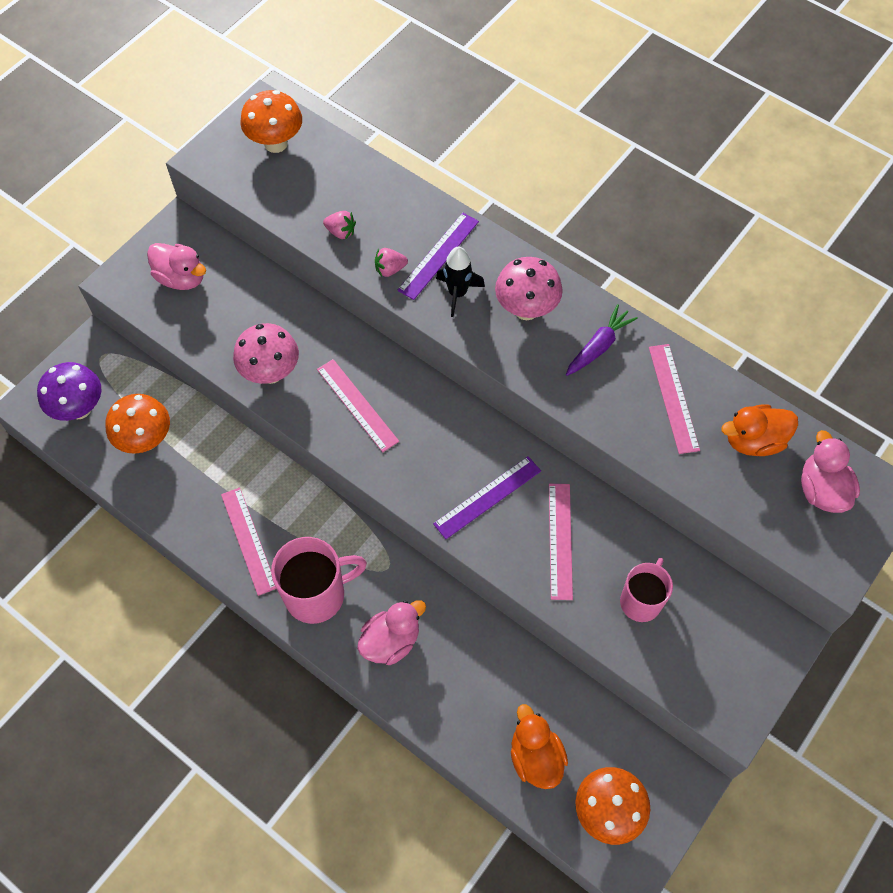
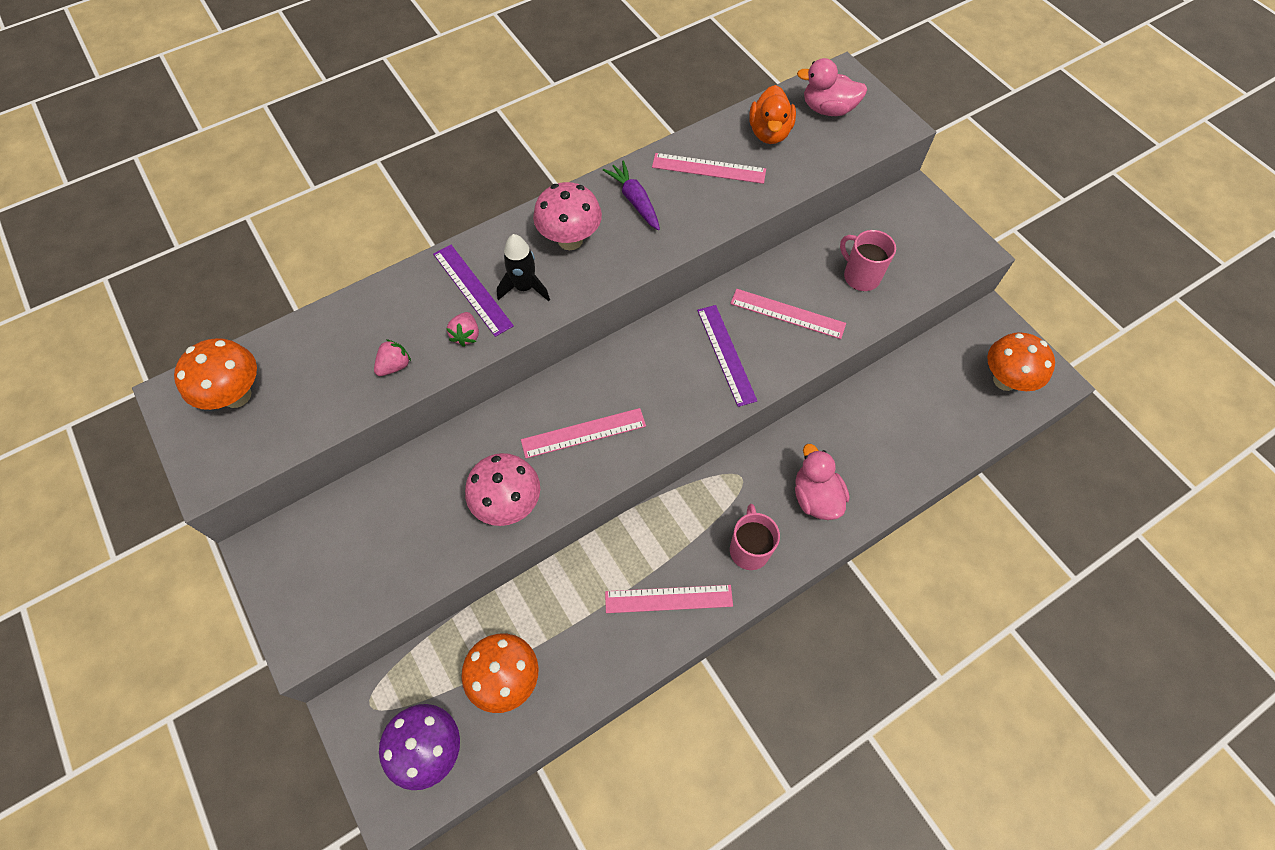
camera: 70 degrees left, 0 degrees up
pink duck [147,243,206,290] -> none
pink mug [271,537,367,624] -> pink mug [730,504,780,570], size x0.66
orange duck [511,704,568,789] -> none

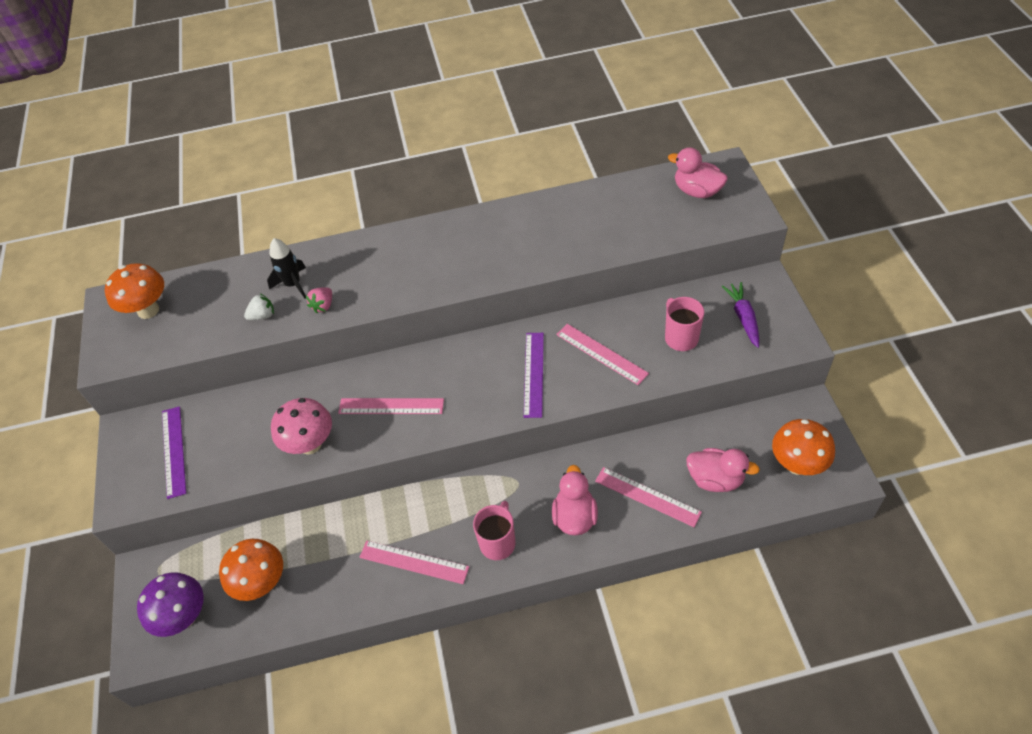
camera: 25 degrees right, 10 degrees down
pink strawberry [374,339,411,376] -> white strawberry [244,293,274,320]
purple ruler [433,245,514,337] -> purple ruler moved to [162,406,186,499]
black rocket [497,234,550,301] -> black rocket moved to [267,238,306,298]
pink mushroom [533,182,602,250] -> none
purple carrot [603,160,660,230] -> purple carrot moved to [722,282,759,348]
pink ruler [652,153,766,184] -> pink ruler moved to [595,467,702,527]
orange duck [749,85,796,144] -> none
none -> pink duck [686,448,760,492]

